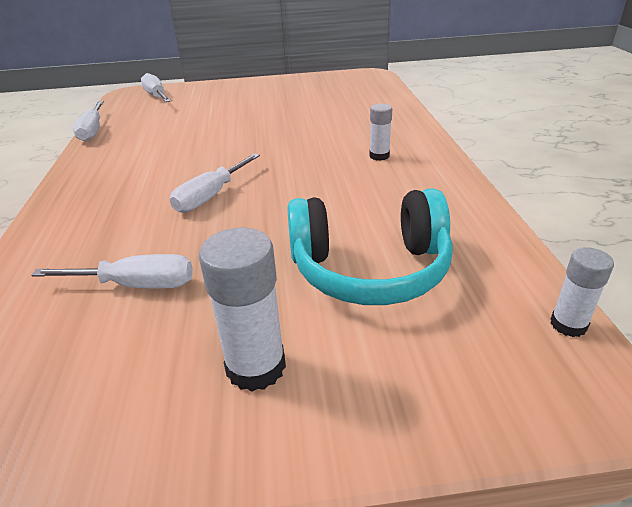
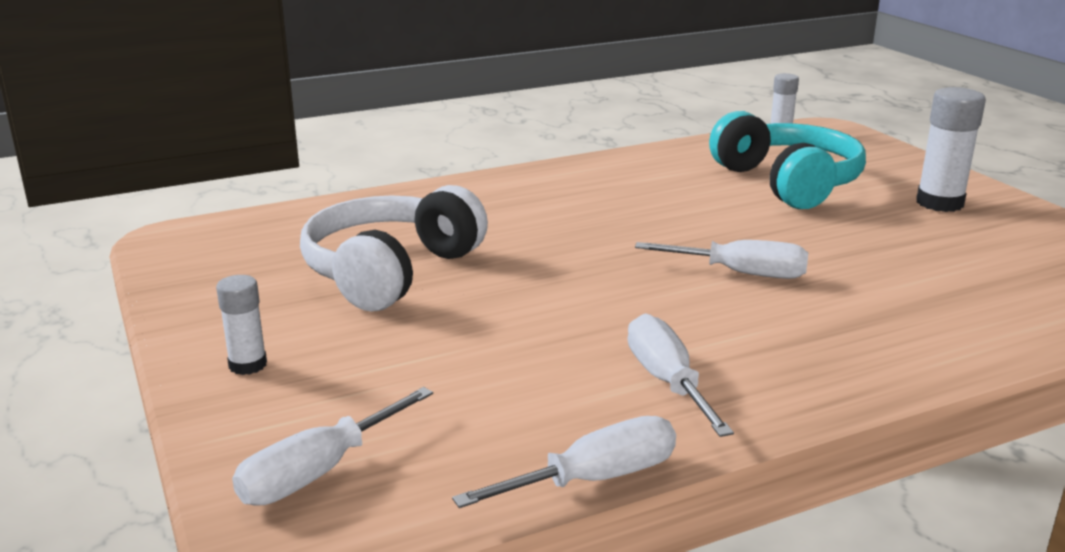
camera: 110 degrees left, 10 degrees down
white screwdriver [31,254,193,288] -> white screwdriver moved to [627,314,734,437]
white glue stick [369,103,392,161] -> white glue stick moved to [216,275,267,375]
none -> white headphones [300,185,488,311]

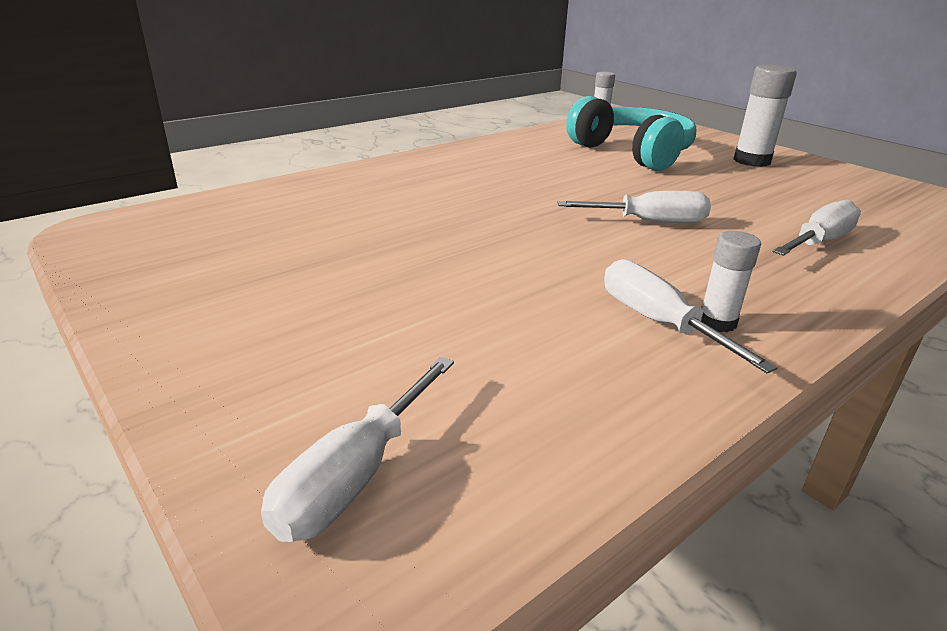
camera: 15 degrees left, 5 degrees up
white glue stick [216,275,267,375] -> white glue stick moved to [701,231,761,332]
white headphones [300,185,488,311] -> none
white screwdriver [452,416,676,508] -> white screwdriver moved to [772,200,861,256]

